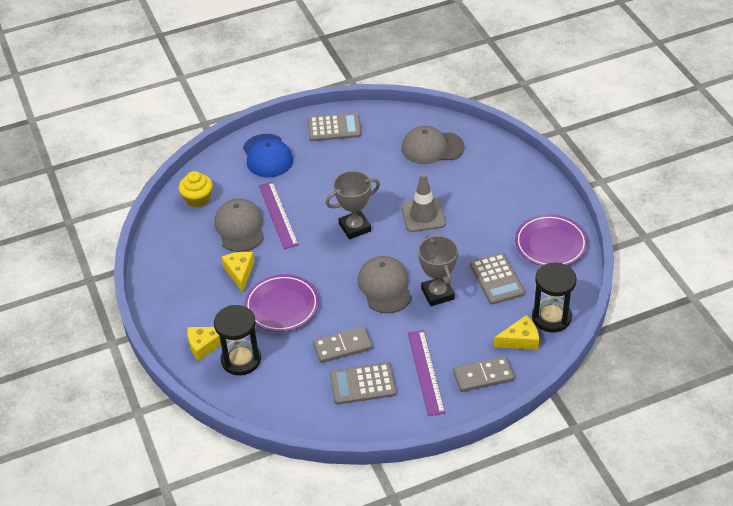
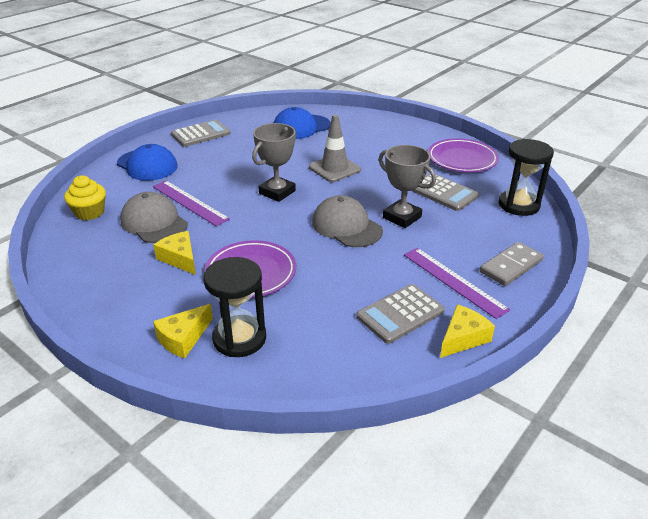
camera: 30 degrees left, 10 degrees down
grey domino [313,326,373,363] -> none
grey cap [401,126,465,164] -> blue cap [274,107,331,139]
yellow cheese [494,315,539,350] -> yellow cheese moved to [440,304,495,358]

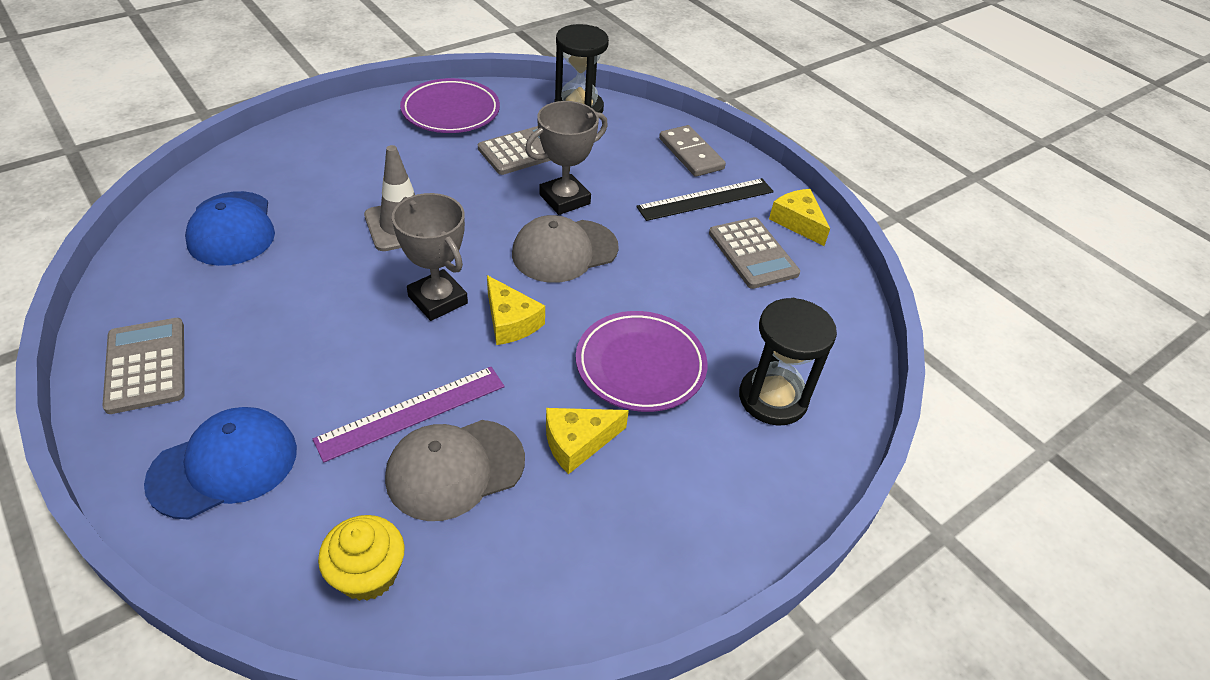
camera: 80 degrees left, 10 degrees up
yellow cheese [153,304,213,358] -> yellow cheese moved to [487,275,545,345]
purple ruler [404,248,510,319] -> black ruler [636,178,774,221]

